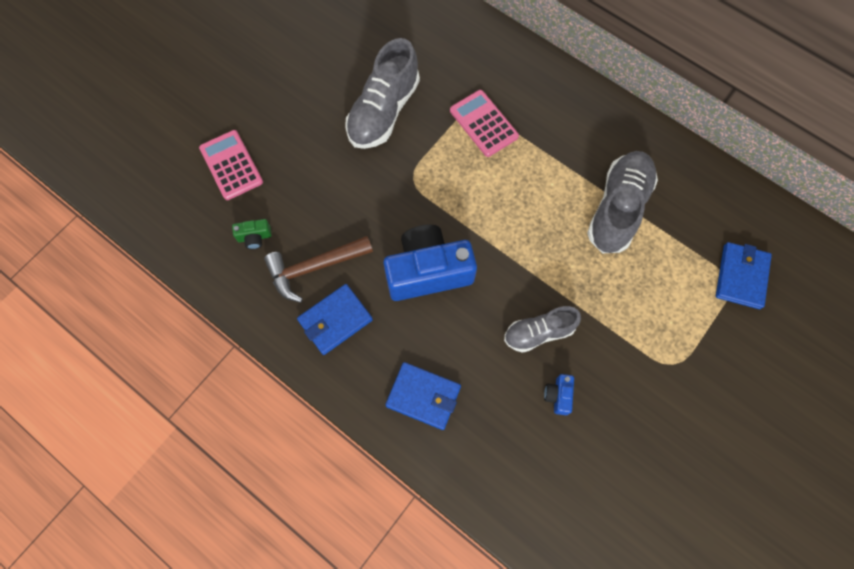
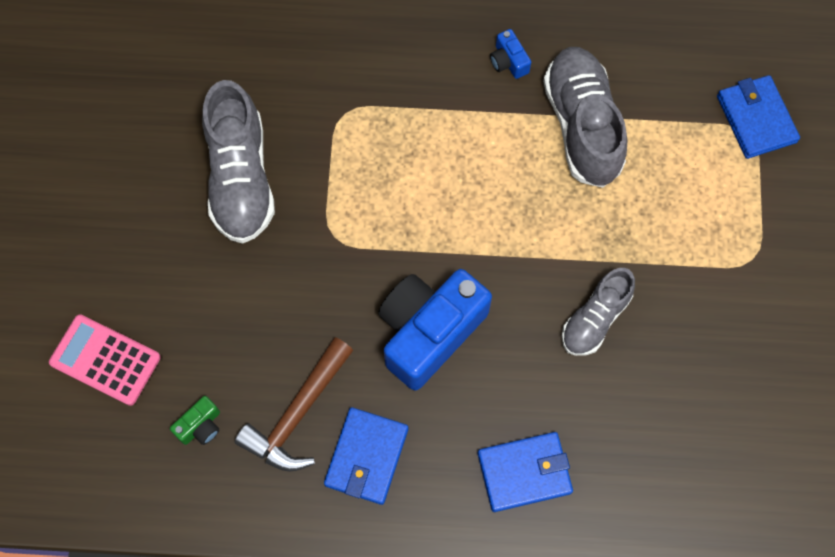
camera: 35 degrees left, 0 degrees up
pink calculator [450,90,519,157] -> none
blue camera [544,374,574,415] -> blue camera moved to [490,29,531,79]

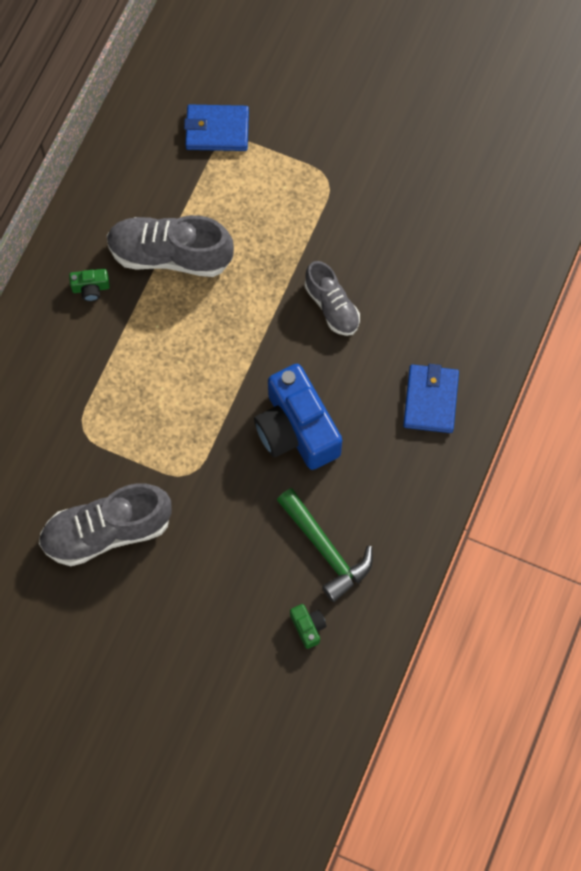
camera: 70 degrees left, 0 degrees up
pink calculator [49,314,161,406] -> none
grey shoe [202,80,275,244] -> grey shoe turned 150 degrees clockwise [39,483,172,566]
brown hammer [235,337,353,472] -> green hammer [277,488,373,602]
blue wallet [324,407,408,505] -> none
blue camera [490,29,531,79] -> green camera [69,269,110,301]

